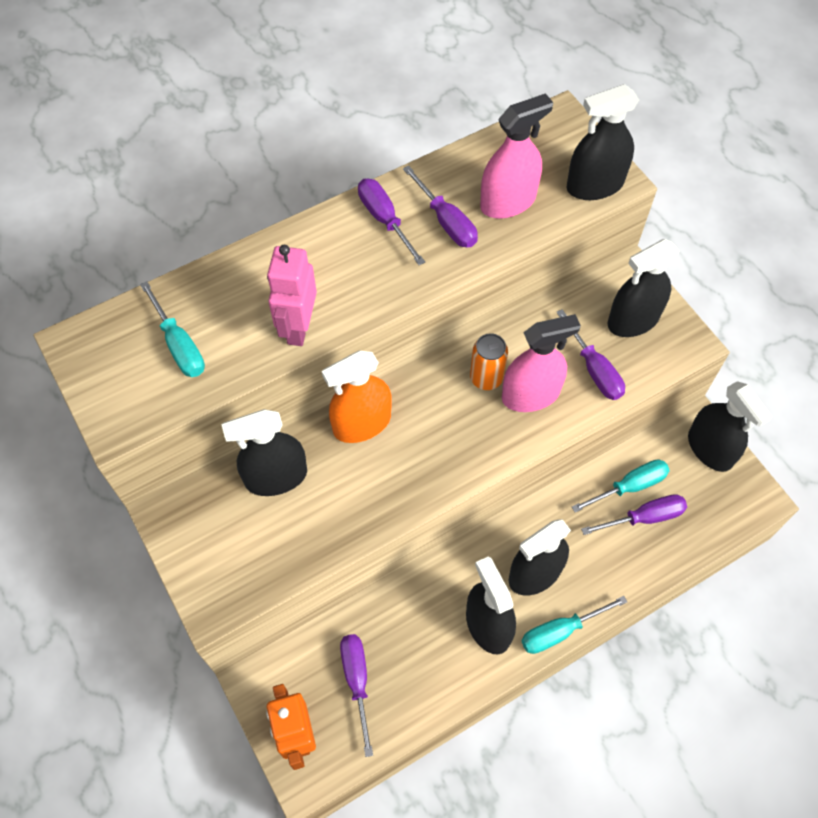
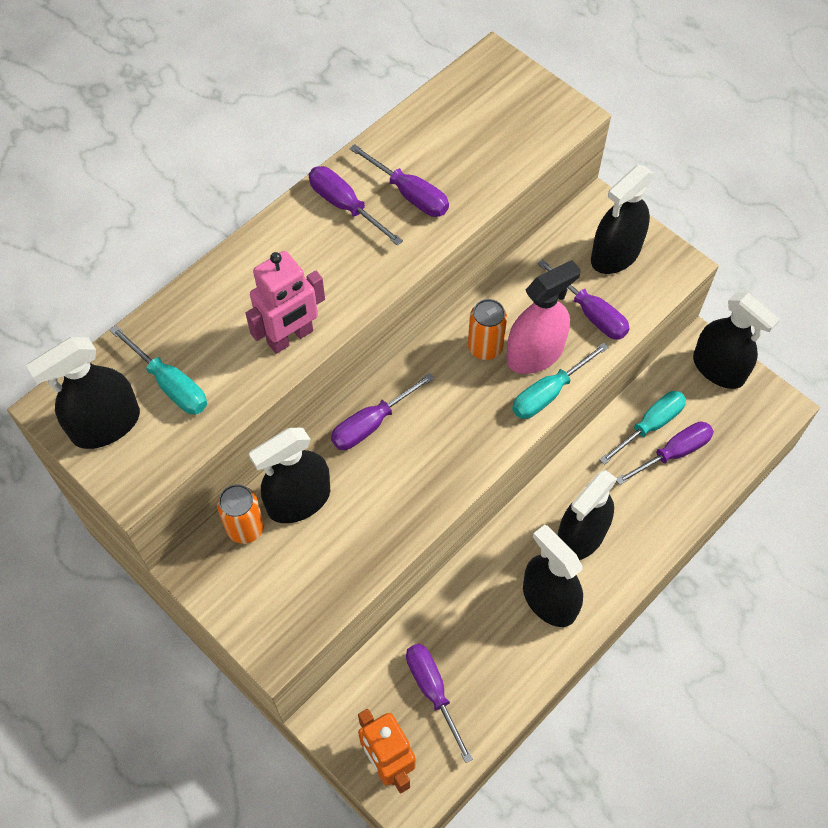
camera: 15 degrees left, 0 degrees up
pink robot [267,245,317,346] -> pink robot turned 120 degrees counterclockwise [245,251,325,354]
orange spray bottle [322,351,392,443] -> purple screwdriver [331,373,434,450]
pink spray bottle [480,93,553,219] -> none
turquoise screwdriver [521,596,627,654] -> turquoise screwdriver moved to [512,342,609,419]
black spray bottle [566,84,639,200] -> black spray bottle moved to [26,337,140,449]
none -> orange can [217,484,264,544]

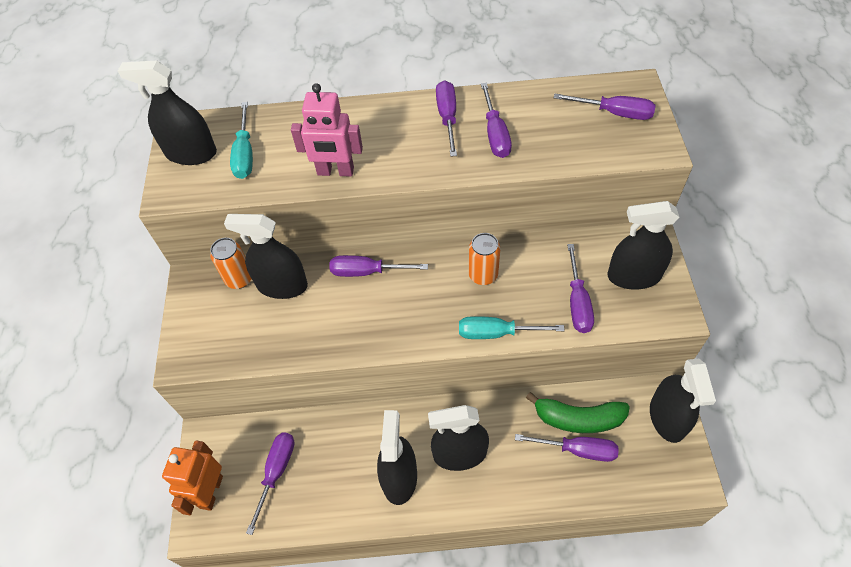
camera: 45 degrees right, 5 degrees down
pink spray bottle [506,260,581,374] -> none
turquoise screwdriver [600,391,686,465] -> green banana [526,392,630,433]
none -> purple screwdriver [554,94,656,120]

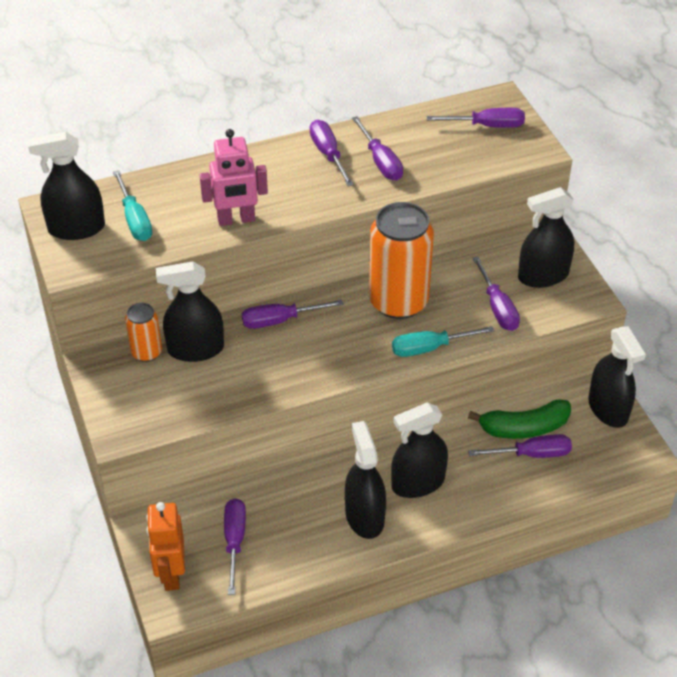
camera: 20 degrees left, 10 degrees down
orange can [469,233,500,285] -> orange can [369,202,434,319], size x1.98

